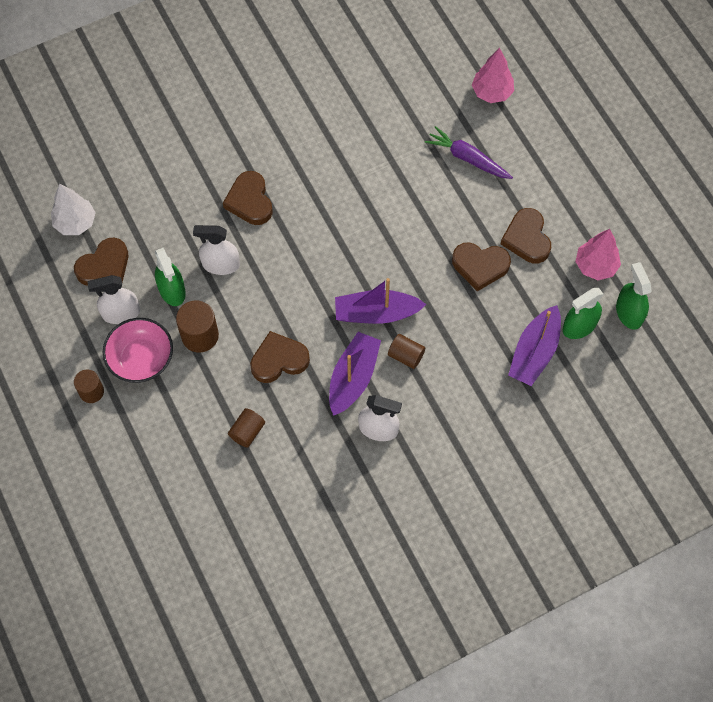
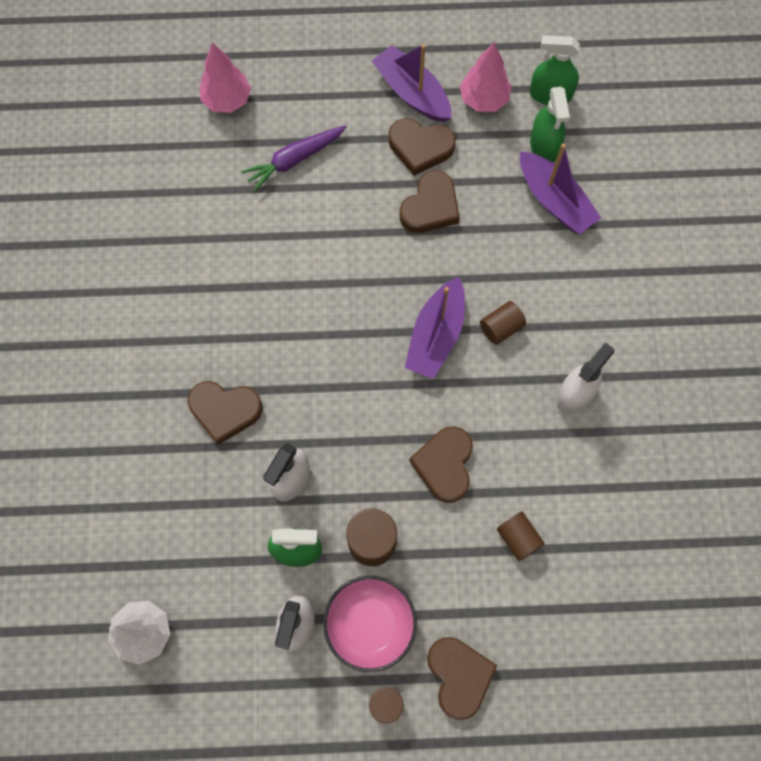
camera: 65 degrees left, 5 degrees up
brown heart [74,238,128,286] -> brown heart moved to [427,637,497,720]
purple boat [329,332,381,416] -> purple boat moved to [372,44,451,122]

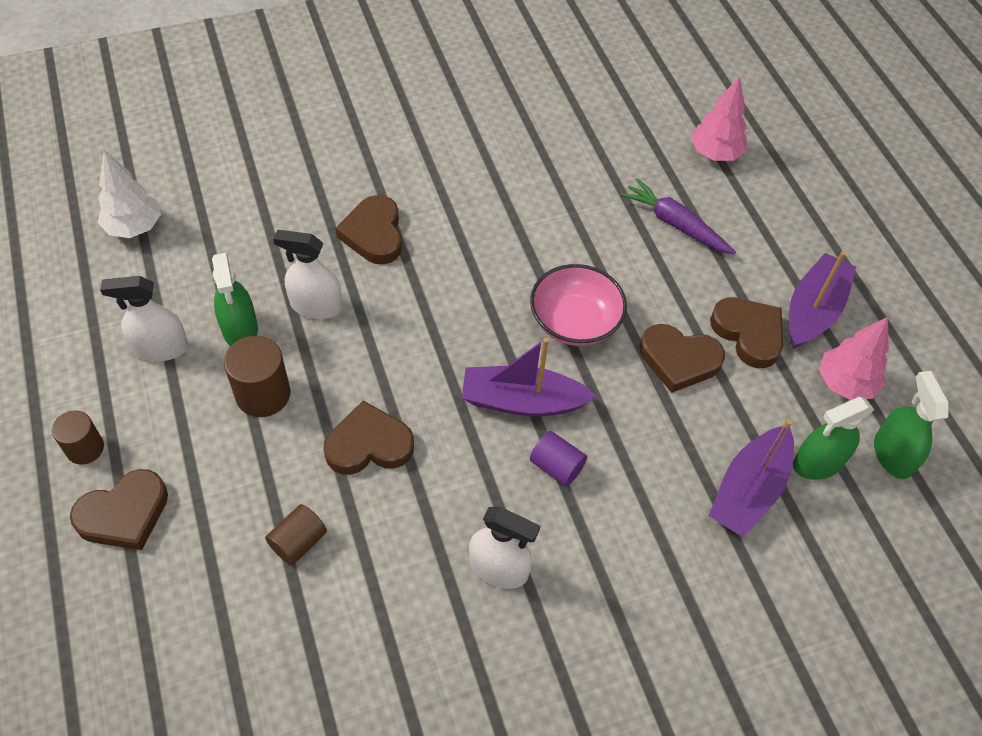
camera: 70 degrees right, 15 degrees down
pink bowl [323,576,417,672] -> pink bowl moved to [530,264,627,346]
brown heart [389,119,456,176] -> brown heart turned 150 degrees clockwise [710,297,783,368]
brown cylinder [480,301,526,345] -> purple cylinder [530,431,587,486]

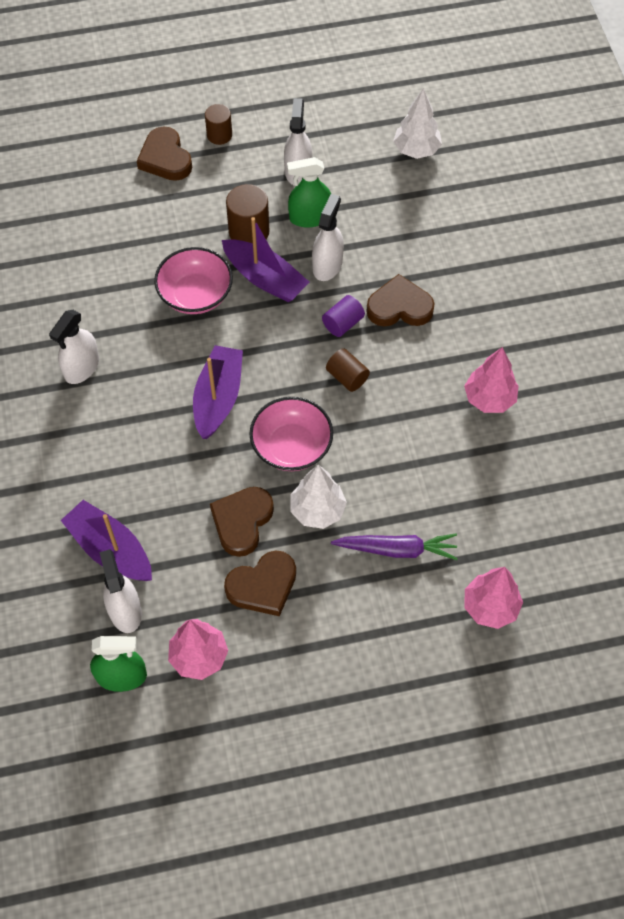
camera: 100 degrees right, 5 degrees up
brown cylinder [265,504,327,565] -> brown cylinder moved to [326,348,370,392]
brown heart [323,401,414,475] -> pink bowl [154,247,233,314]
purple cylinder [530,431,587,486] -> purple cylinder moved to [322,295,365,337]
purple carrot [620,178,736,255] -> purple carrot turned 45 degrees clockwise [331,533,458,560]
purple boat [789,251,856,349] -> purple boat moved to [222,217,309,302]
green spray bottle [793,397,874,480] -> white spray bottle [99,549,142,633]
none -> white tree [291,465,347,529]
none -> pink tree [464,347,519,413]

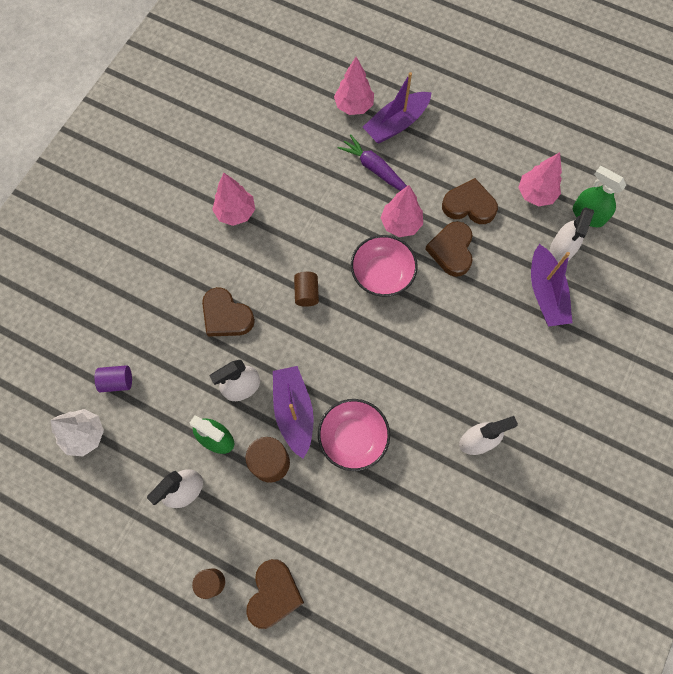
camera: 140 degrees left, 10 degrees up
purple boat [193,345,243,439] -> purple boat moved to [363,72,432,143]
brown heart [210,487,274,557] -> brown heart turned 120 degrees clockwise [425,221,473,277]
white tree [291,465,347,529] -> pink tree [381,185,423,237]
purple cylinder [322,295,365,337] -> purple cylinder moved to [95,365,132,392]

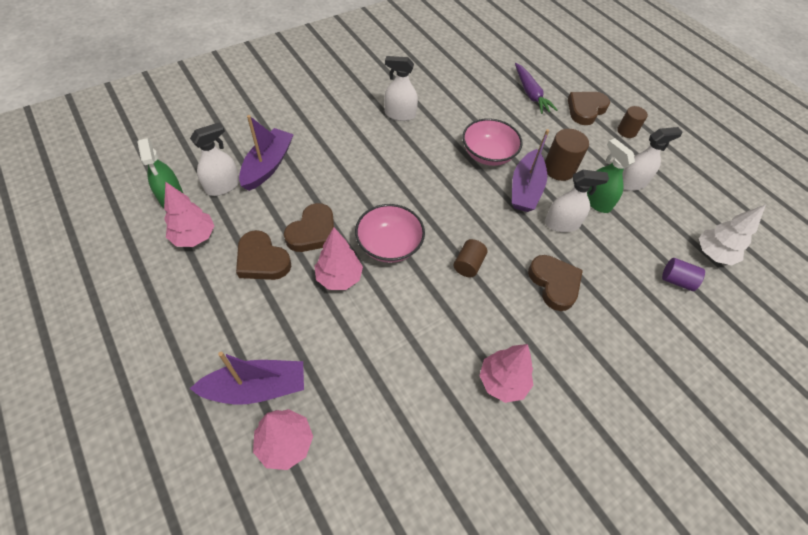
camera: 155 degrees left, 15 degrees down
purple carrot [337,135,407,191] -> purple carrot moved to [515,63,558,114]

